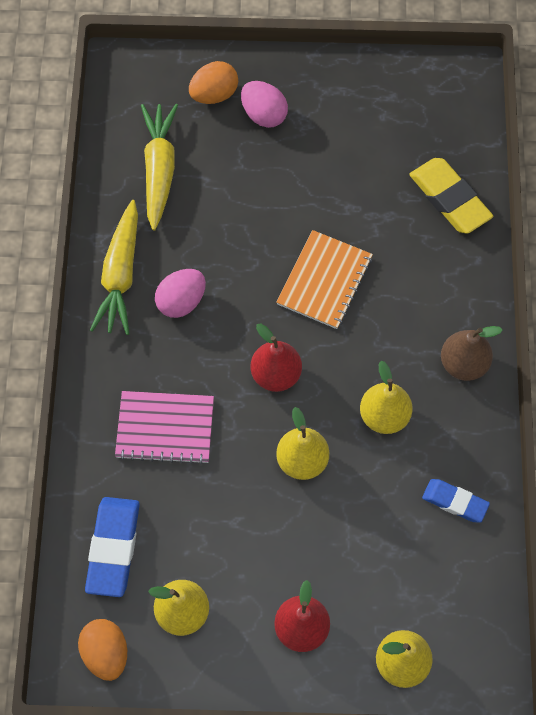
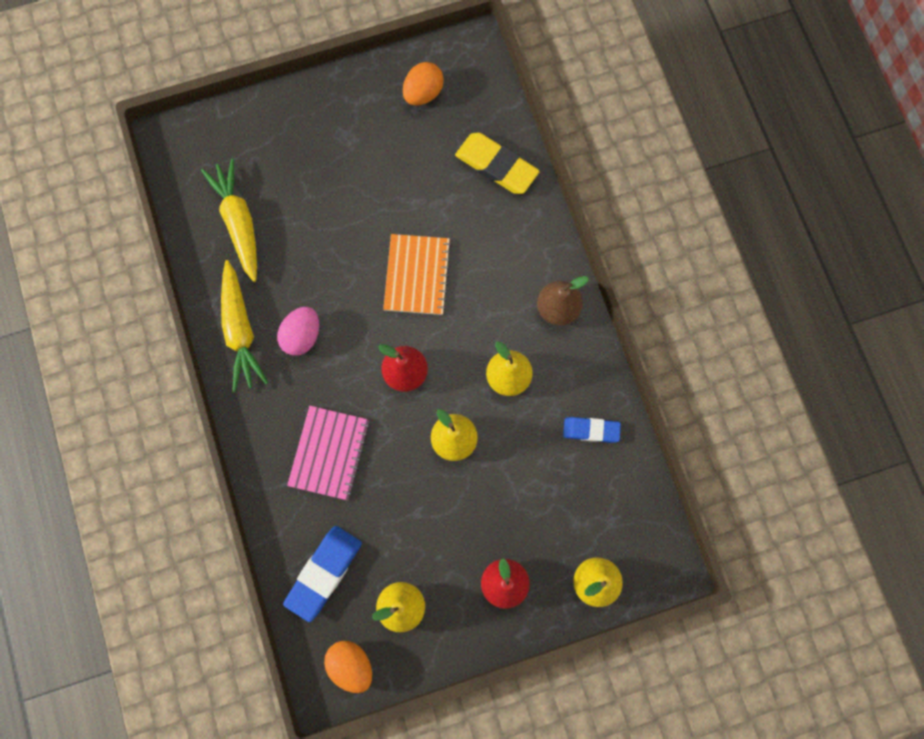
camera: 20 degrees left, 10 degrees up
blue eraser [85,497,140,597] -> blue eraser turned 45 degrees clockwise [283,526,362,622]
pink notebook [115,391,214,464] -> pink notebook turned 60 degrees counterclockwise [287,406,370,500]
orange egg [189,61,238,104] -> orange egg moved to [403,62,444,106]
pink egg [241,81,288,128] -> none

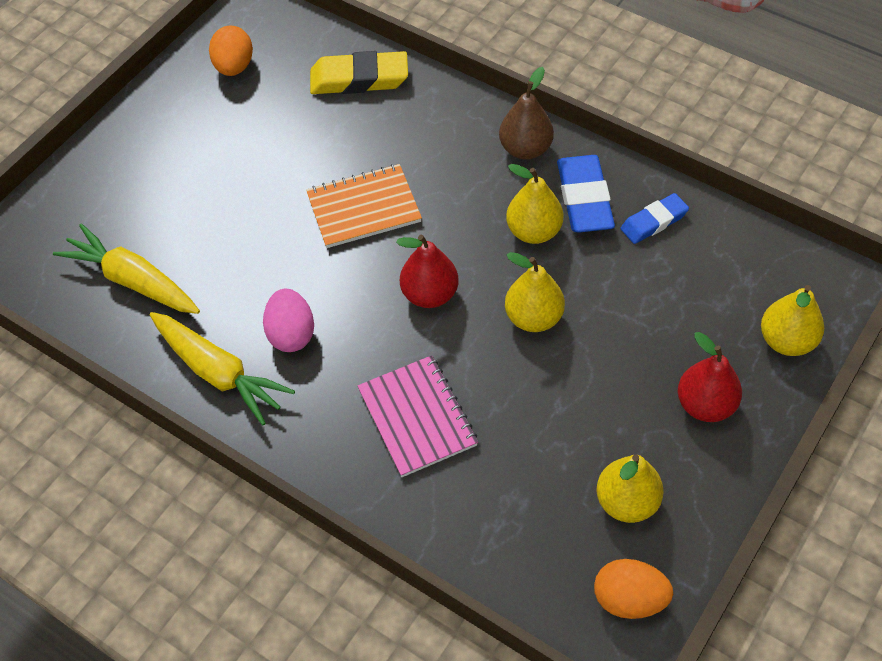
camera: 35 degrees left, 20 degrees down
blue eraser [283,526,362,622] -> blue eraser moved to [557,155,615,233]
orange notebook [383,234,451,315] -> orange notebook turned 75 degrees counterclockwise [306,164,422,248]

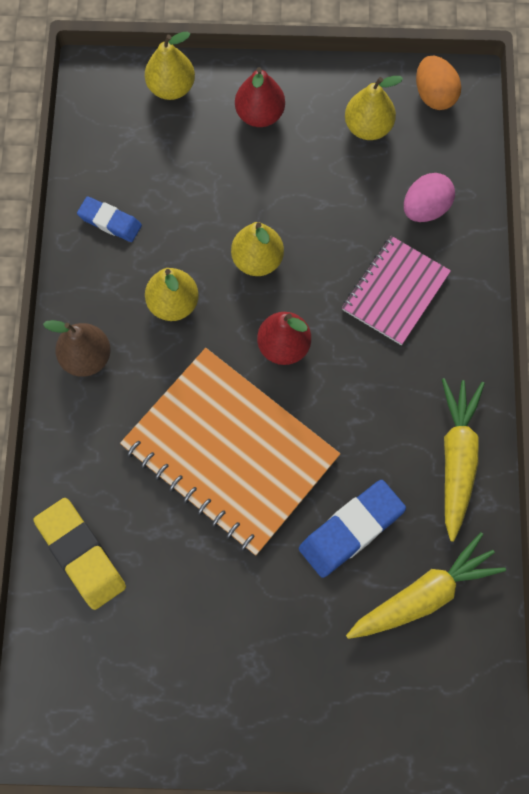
camera: 125 degrees left, 15 degrees up
yellow carrot [53,224,200,314] -> yellow carrot turned 120 degrees counterclockwise [346,532,506,639]
orange egg [209,25,253,76] -> none
pink egg [263,289,314,352] -> pink egg moved to [404,173,455,222]
orange notebook [306,164,422,248] -> orange notebook [120,348,340,555], size x1.78
blue eraser [557,155,615,233] -> blue eraser moved to [299,480,406,578]

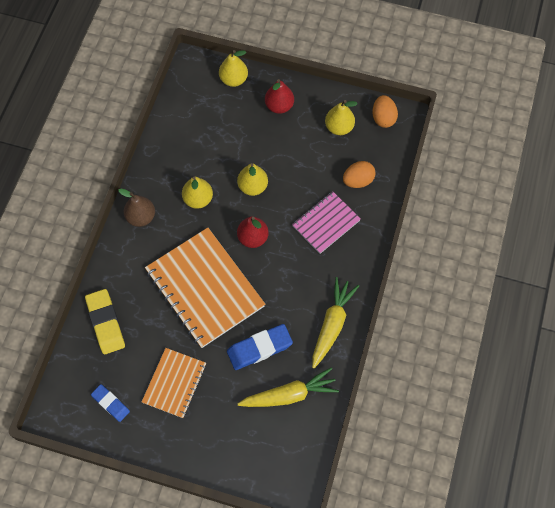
camera: 15 degrees right, 5 degrees down
blue eraser [77,196,142,242] -> blue eraser moved to [91,384,130,422]
pink egg [404,173,455,222] -> orange egg [343,161,376,188]
none -> orange notebook [142,348,206,418]

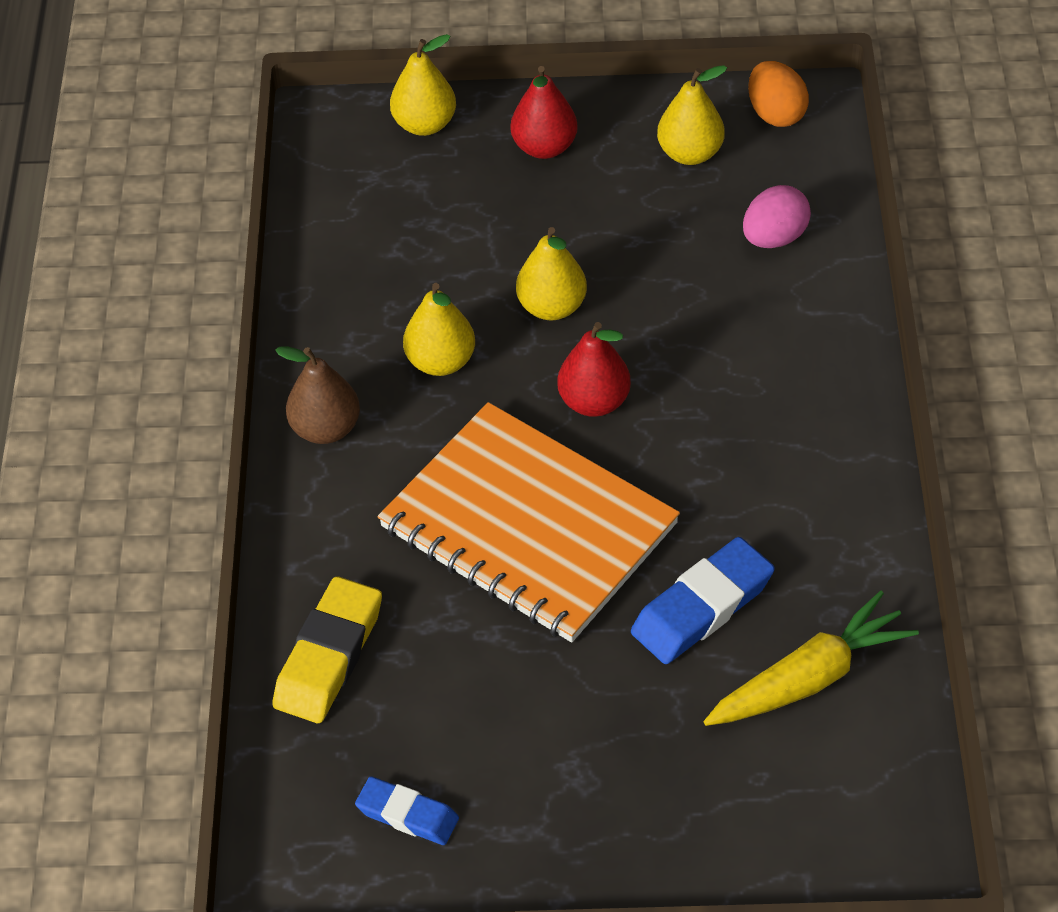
camera: 15 degrees left, 15 degrees down
yellow eraser [85,289,125,355] -> yellow eraser turned 60 degrees clockwise [272,576,382,723]
orange notebook [142,348,206,418] -> none
pink notebook [292,191,361,254] -> none
yellow carrot [312,277,359,368] -> none
orange egg [343,161,376,188] -> pink egg [743,185,811,248]

